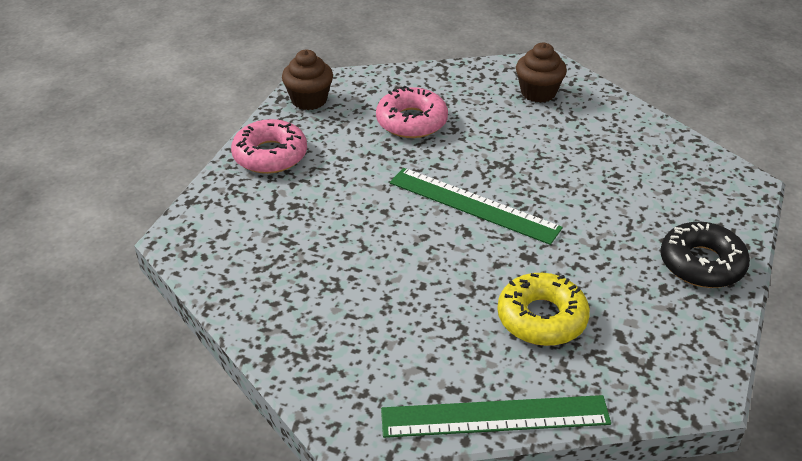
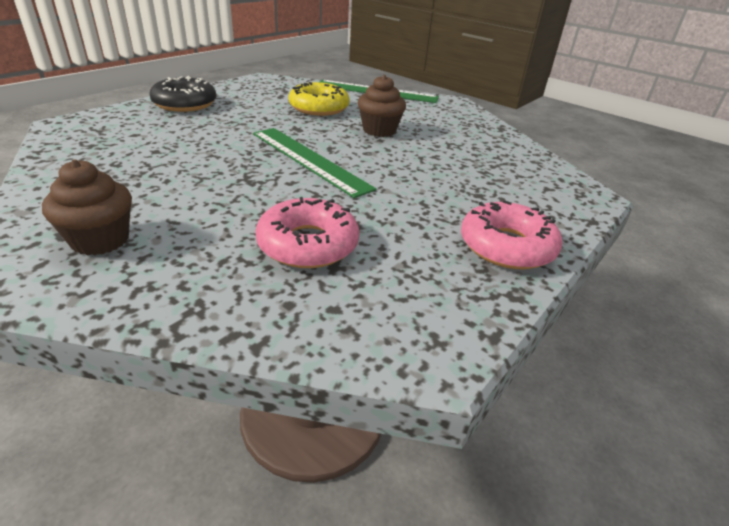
camera: 165 degrees left, 5 degrees down
brown cupcake [282,50,333,110] -> brown cupcake moved to [357,75,406,137]

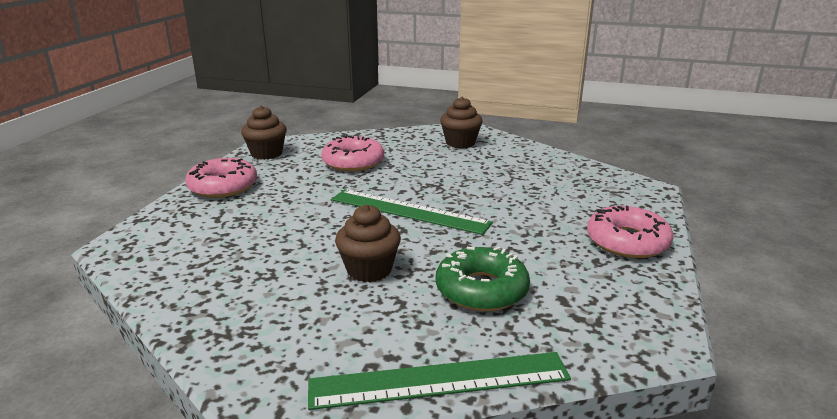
camera: 160 degrees right, 10 degrees down
black donut [149,76,216,112] -> pink donut [587,206,674,258]
yellow donut [289,82,350,116] -> green donut [436,247,530,312]
none -> brown cupcake [241,106,287,160]

